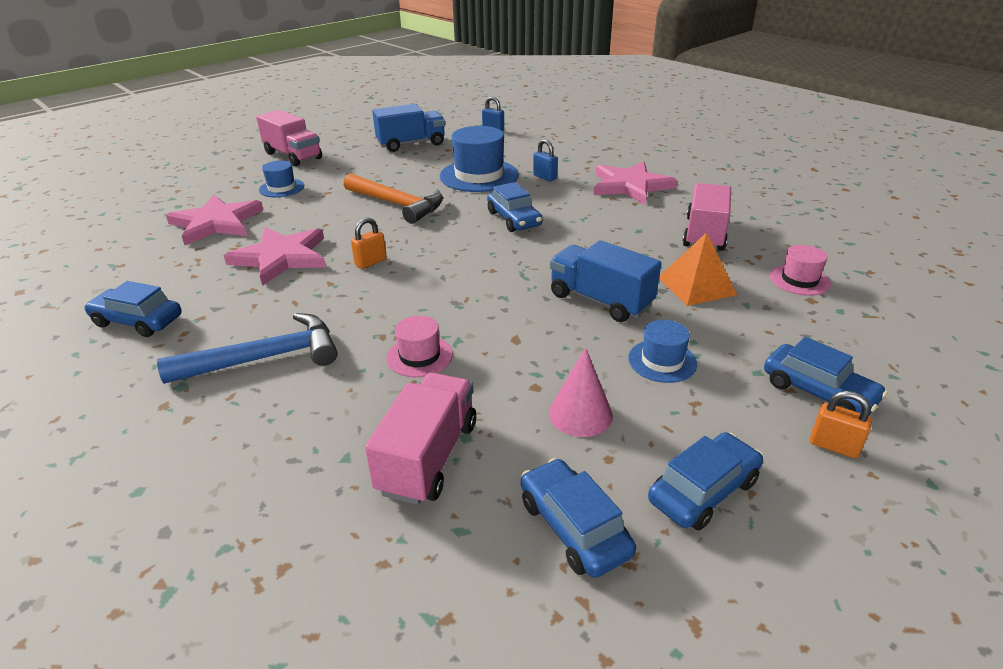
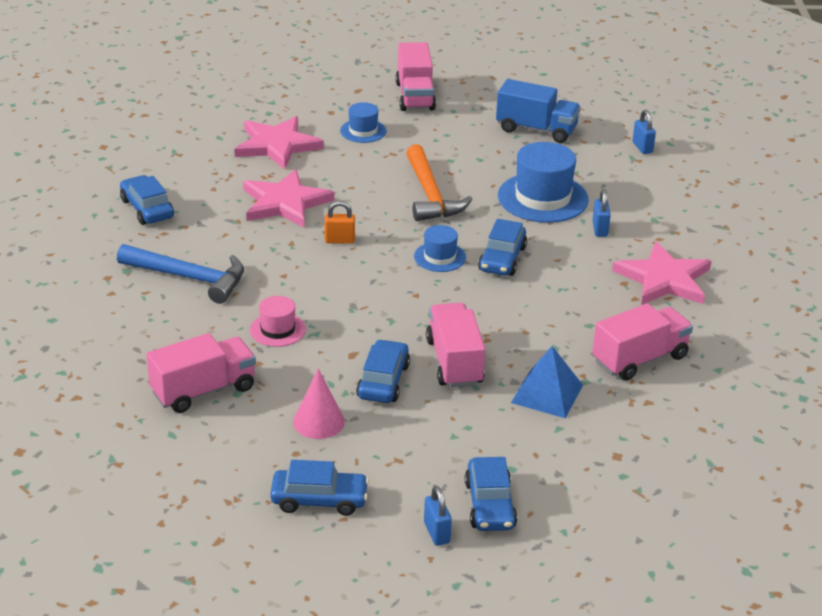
camera: 40 degrees right, 0 degrees up
blue car [521,458,636,578] -> blue car moved to [356,339,410,403]
blue truck [550,240,661,322] -> pink truck [426,303,485,388]
blue hat [628,320,697,383] -> blue hat moved to [414,225,466,272]
orange pyramid [659,232,737,306] -> blue pyramid [511,346,583,418]
pink hat [770,245,831,296] -> none
orange padlock [810,391,872,458] -> blue padlock [424,486,452,546]

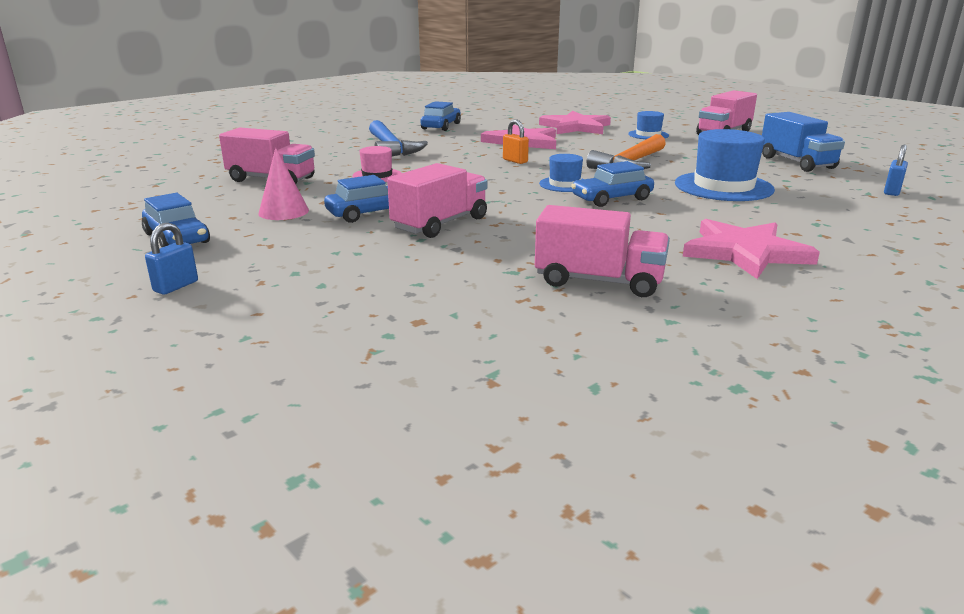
camera: 50 degrees right, 10 degrees down
blue car [465,457,517,531] -> none
blue pyramid [511,346,583,418] -> none
blue padlock [592,189,611,237] -> none

